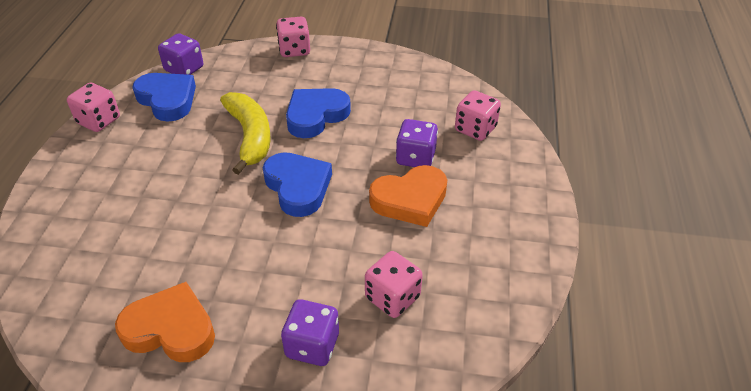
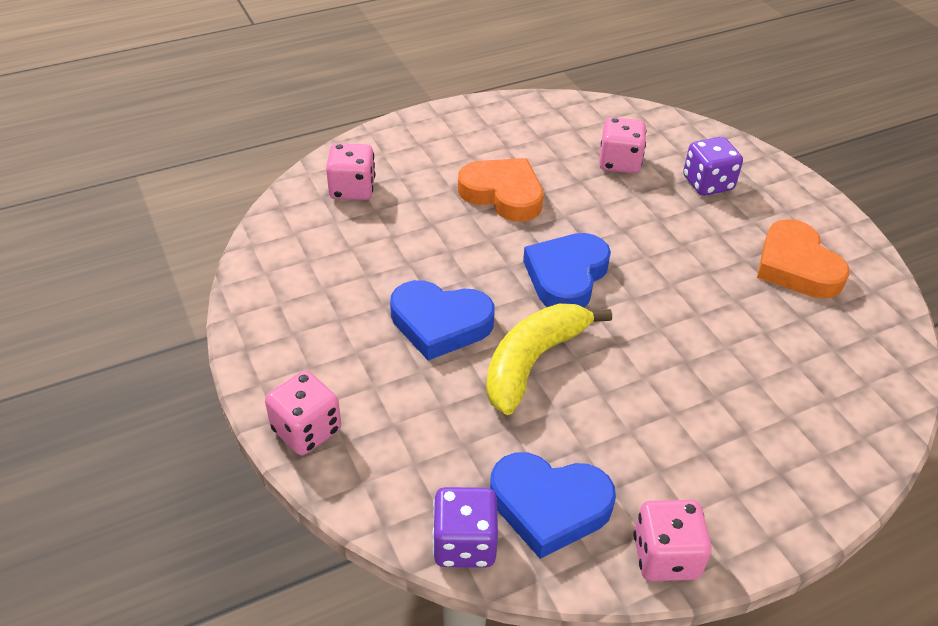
camera: 125 degrees left, 0 degrees up
blue heart [132,73,196,122] -> blue heart turned 90 degrees counterclockwise [490,453,616,559]
purple dice [396,119,438,167] -> none

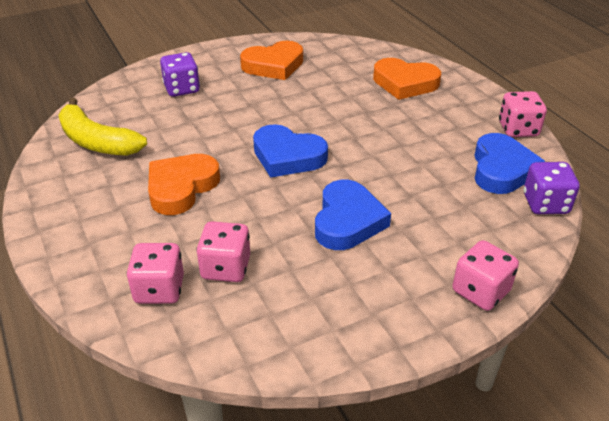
camera: 90 degrees left, 5 degrees down
yellow banana [486,303,612,415] -> yellow banana moved to [58,98,147,156]
pink dice [599,117,646,174] -> pink dice moved to [196,221,250,282]
none -> orange heart [373,58,441,100]

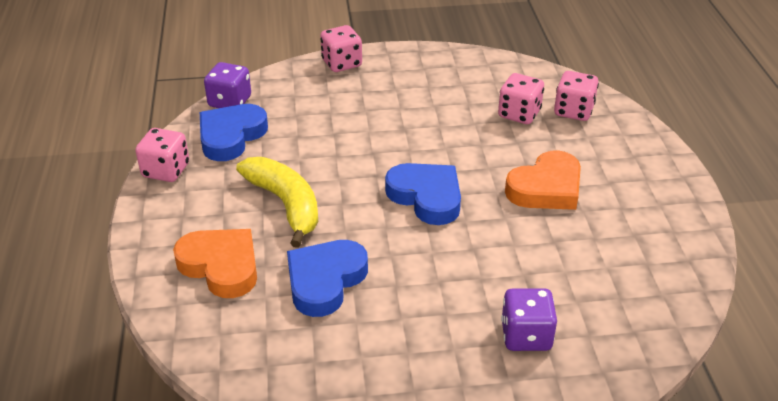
camera: 160 degrees left, 0 degrees up
yellow banana [58,98,147,156] -> yellow banana moved to [236,157,318,248]
orange heart [240,41,303,80] -> none
blue heart [315,180,391,250] -> blue heart moved to [287,240,368,317]

